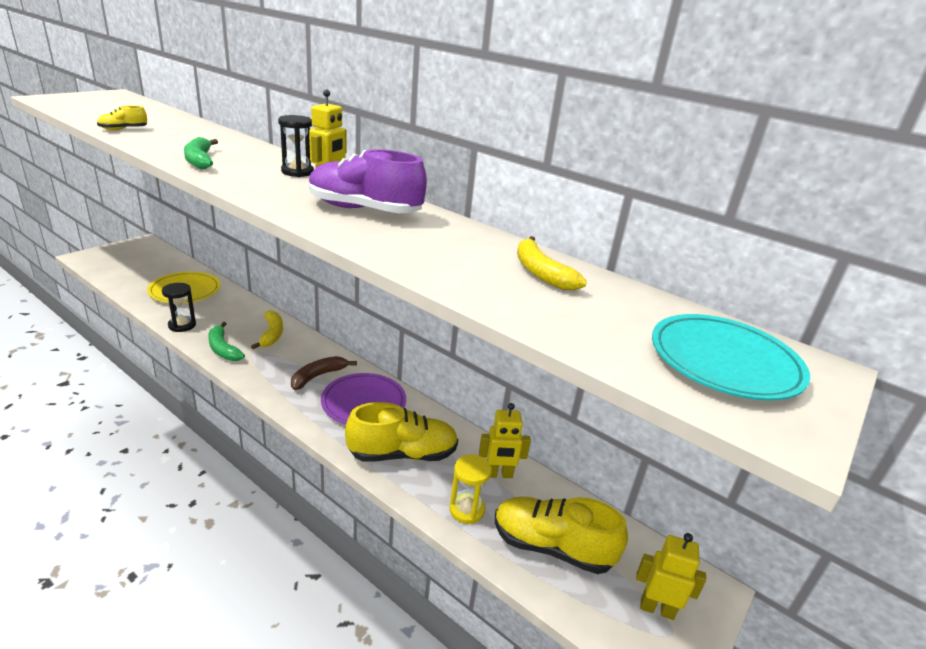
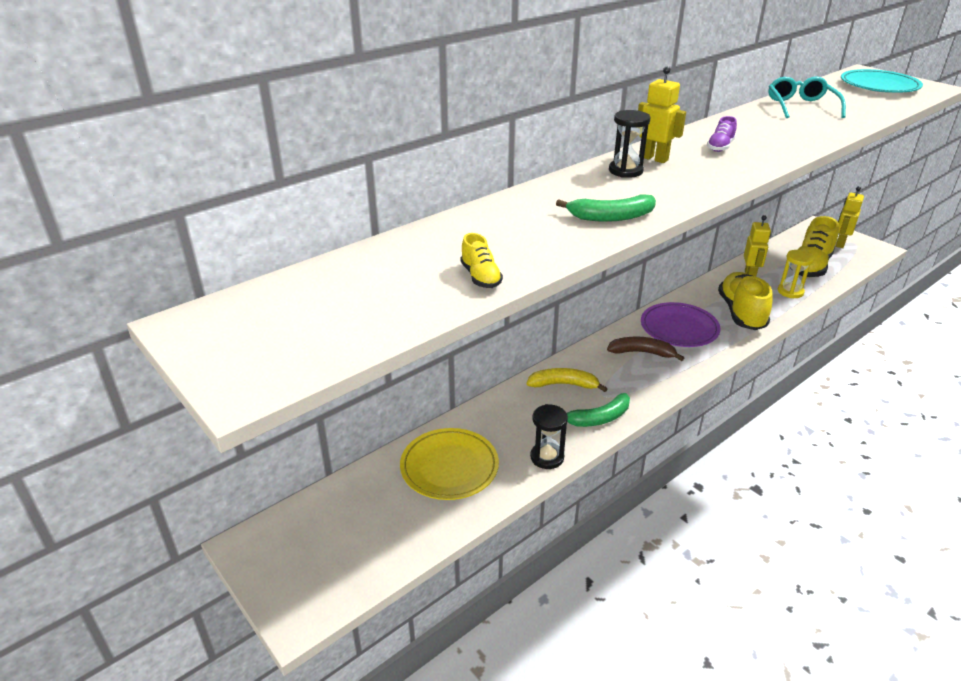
camera: 75 degrees left, 5 degrees up
brown banana [291,356,357,390] -> brown banana turned 135 degrees clockwise [607,337,684,361]
purple shoe [309,149,427,213] -> purple shoe [707,116,737,152], size x0.46
yellow banana [517,236,587,290] -> turquoise glasses [769,76,846,118]

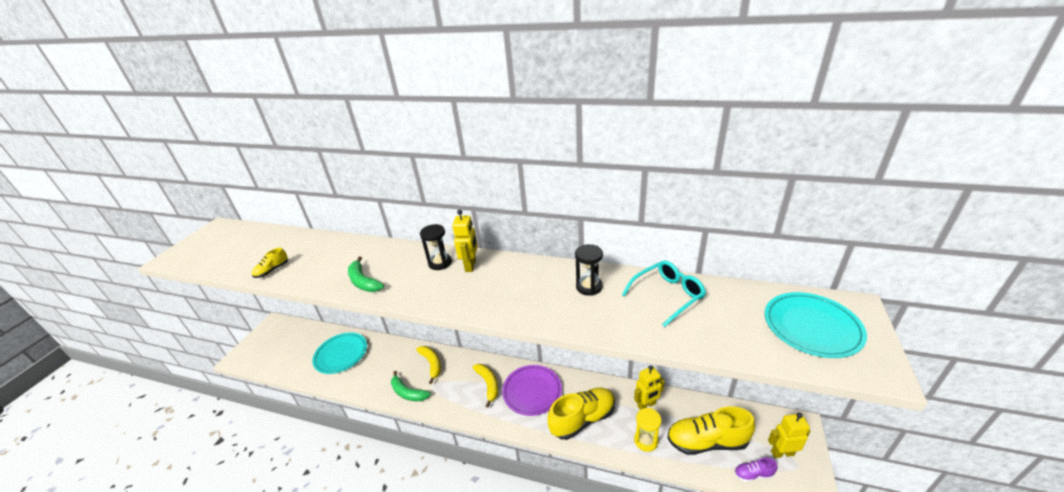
camera: 60 degrees right, 0 degrees up
yellow plate [400,428,499,500] -> turquoise plate [312,332,367,374]
black hourglass [530,404,568,469] -> black hourglass moved to [575,244,603,296]
brown banana [607,337,684,361] -> yellow banana [473,364,498,408]
purple shoe [707,116,737,152] -> purple shoe moved to [734,457,778,482]

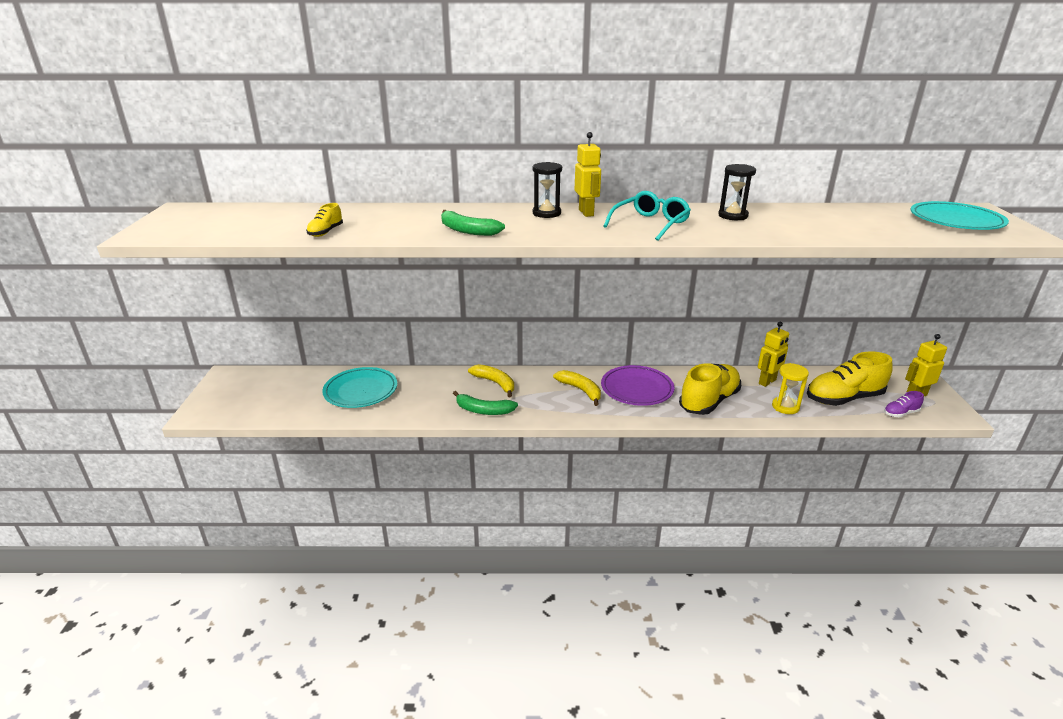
camera: 20 degrees left, 5 degrees down
turquoise glasses [622,260,706,327] -> turquoise glasses moved to [604,191,691,241]

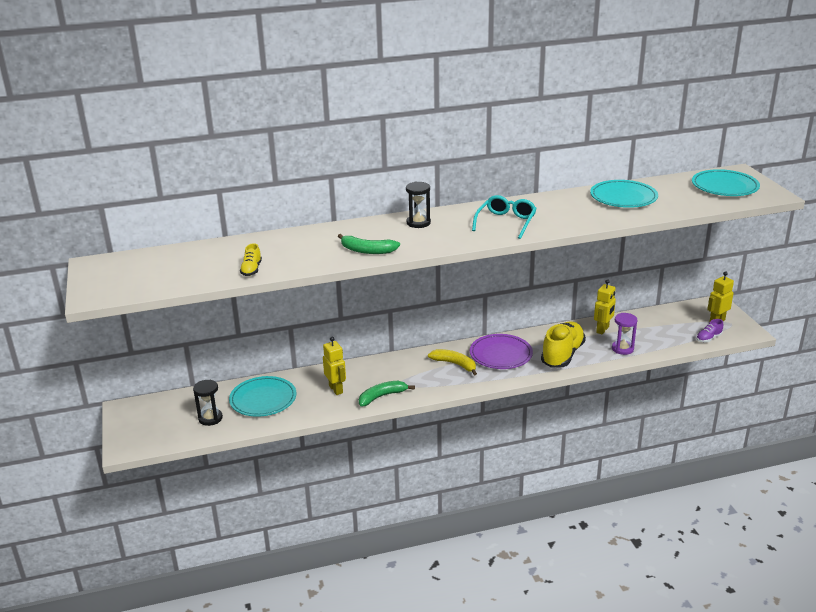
camera: 15 degrees left, 0 degrees up
green banana [453,391,518,415] -> green banana turned 150 degrees clockwise [359,381,415,407]
yellow banana [468,364,514,397] -> none
yellow robot [575,132,601,217] -> yellow robot moved to [323,337,346,395]
black hourglass [718,164,756,220] -> black hourglass moved to [193,379,223,426]
yellow hourglass [772,363,809,414] -> purple hourglass [612,313,637,355]
yellow shoe [807,352,893,406] -> none
none -> turquoise plate [590,180,658,208]

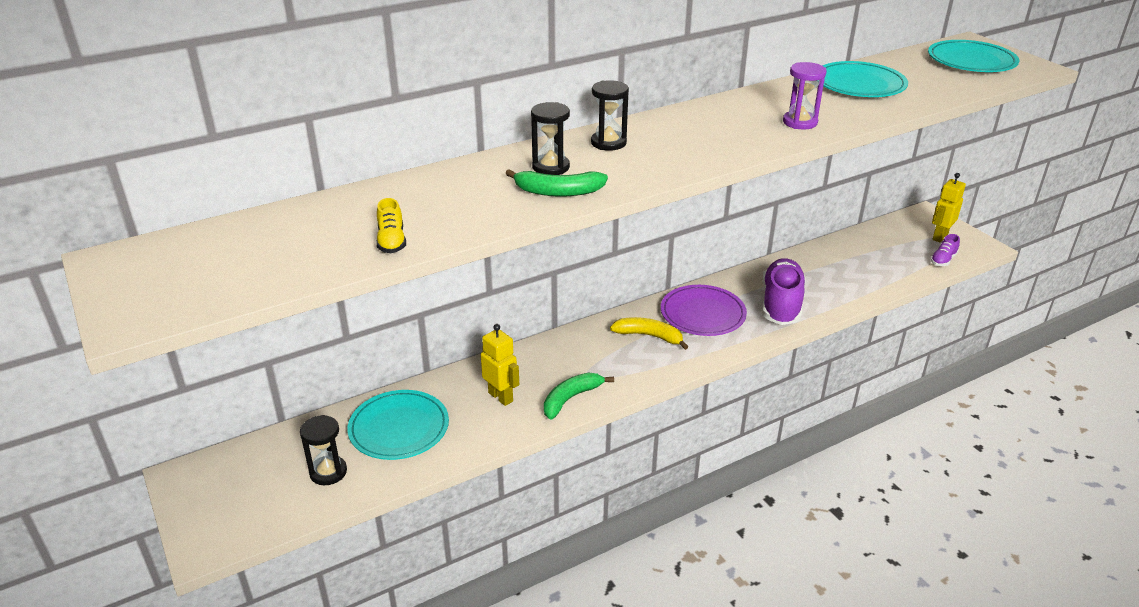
camera: 15 degrees left, 5 degrees up
turquoise glasses [472,195,537,239] -> none
yellow shoe [541,322,586,368] -> purple shoe [762,258,806,325]
yellow robot [594,279,616,334] -> none
purple hourglass [612,313,637,355] -> purple hourglass moved to [783,62,827,130]
none -> black hourglass [531,102,570,175]

